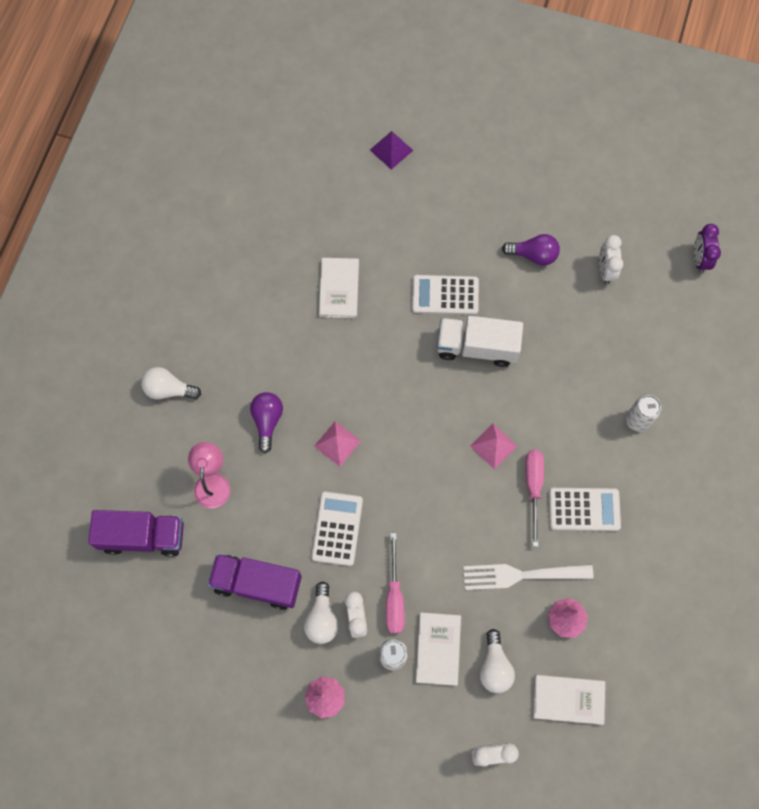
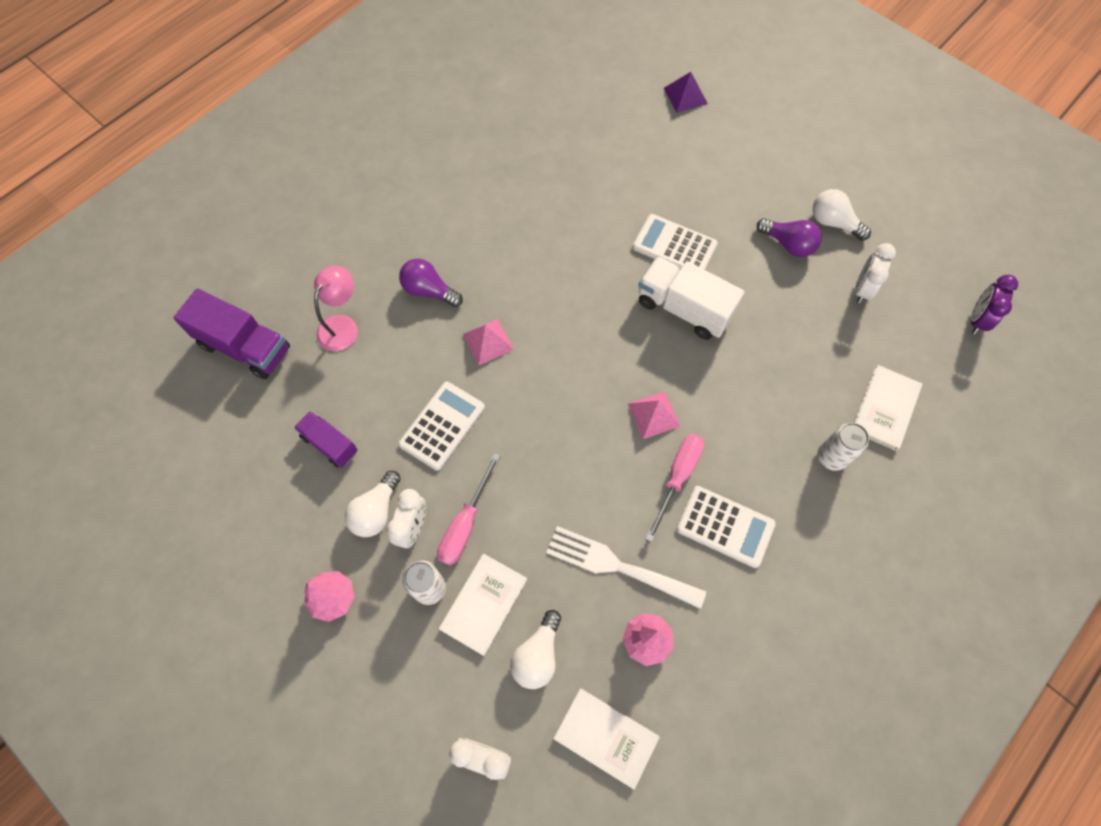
camera: 25 degrees right, 5 degrees down
white light bulb [141,367,201,400] -> white light bulb moved to [813,189,871,241]
purple truck [208,554,302,610] -> purple truck [294,411,358,468], size x0.61
purple light bulb [250,392,283,453] -> purple light bulb turned 90 degrees counterclockwise [399,259,463,307]
white book [319,258,359,318] -> white book moved to [854,365,922,451]

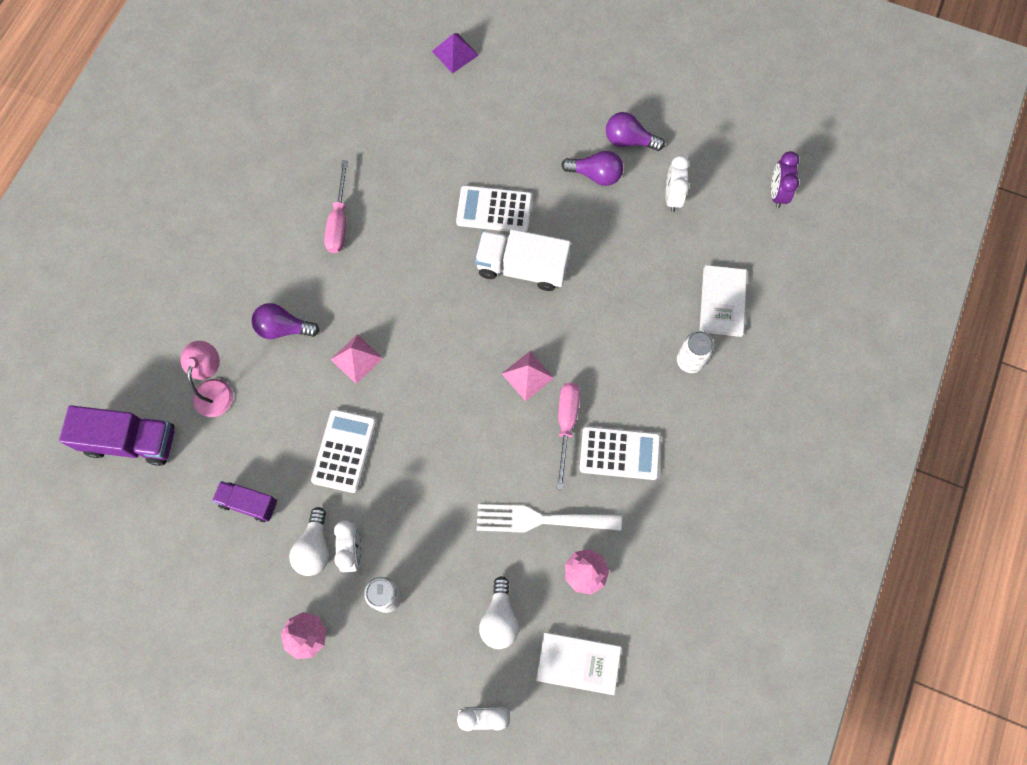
camera: 20 degrees left, 5 degrees up
pink screwdriver [437,453,500,566] -> pink screwdriver moved to [324,160,348,253]
white book [439,554,527,656] -> none
white light bulb [813,189,871,241] -> purple light bulb [606,112,665,151]

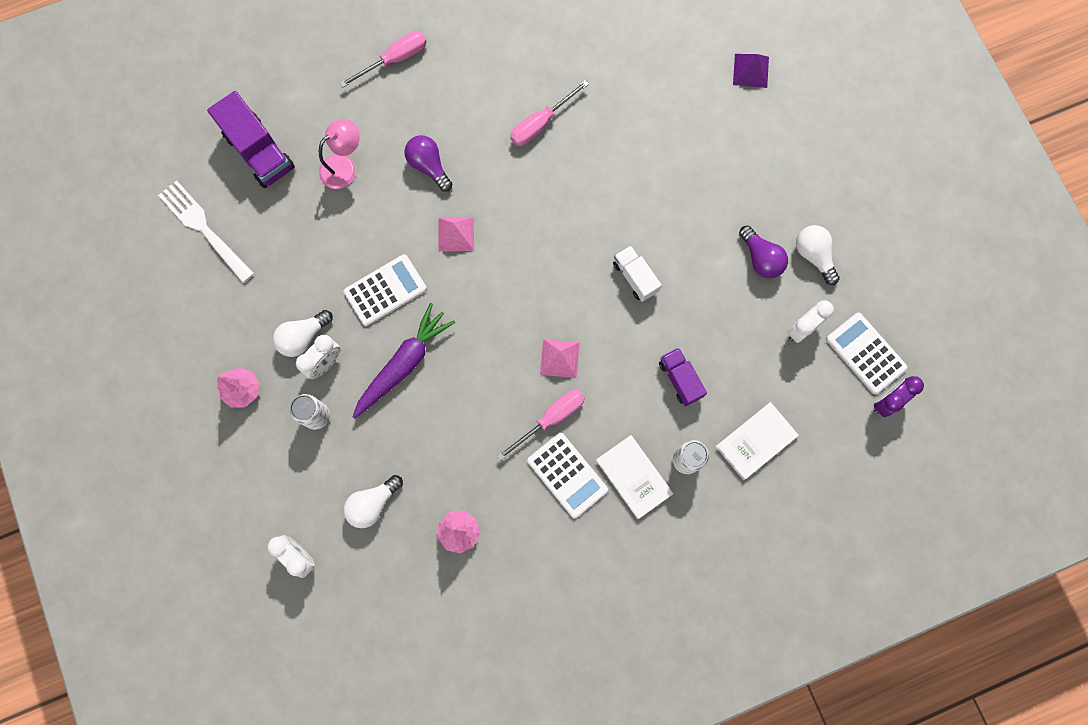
camera: 45 degrees right, 5 degrees up
purple truck [212,481,277,522] -> purple truck moved to [659,348,707,406]
white calculator [456,185,532,232] -> white calculator moved to [826,313,907,394]
white truck [475,229,571,291] -> white truck [613,245,662,302], size x0.61
white fork [477,504,622,533] -> white fork moved to [158,180,254,283]
white book [536,632,621,695] -> white book moved to [596,435,673,519]
purple light bulb [606,112,665,151] -> white light bulb [796,225,840,285]
none -> pink screwdriver [340,31,427,88]
none -> purple carrot [353,303,455,419]

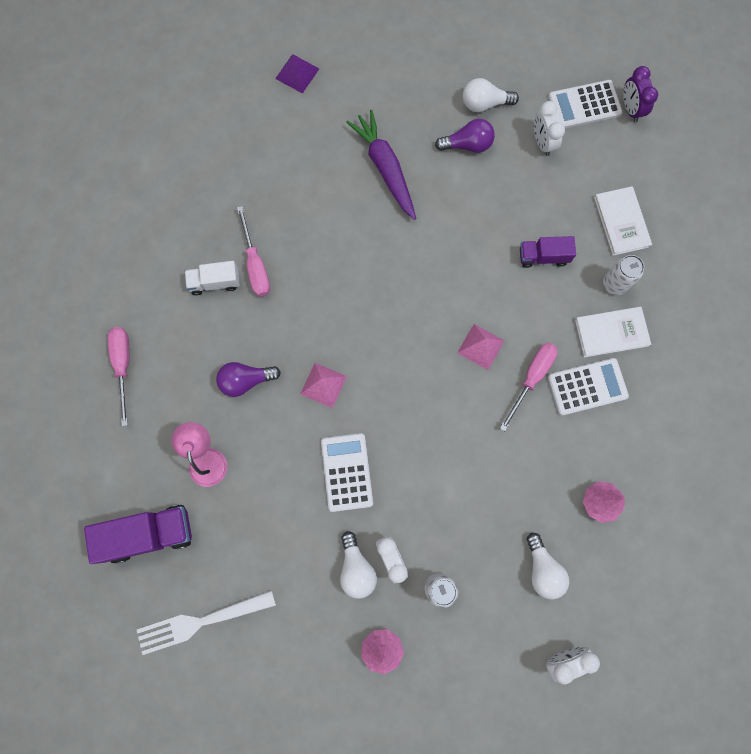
camera: 65 degrees left, 0 degrees up
purple carrot [353,303,455,419] -> purple carrot moved to [346,110,416,220]
pink screwdriver [497,389,585,461] -> pink screwdriver turned 45 degrees clockwise [500,343,558,431]
white truck [613,245,662,302] -> white truck moved to [185,261,240,295]

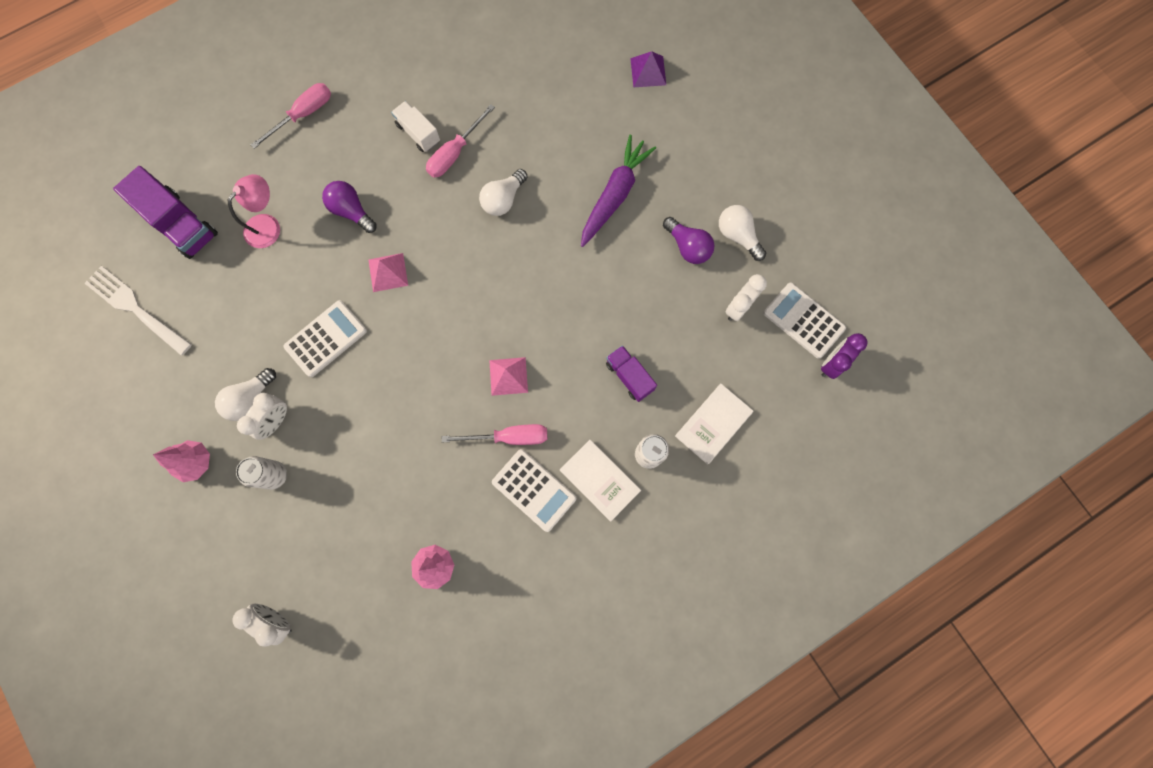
camera: 55 degrees right, 0 degrees up
white light bulb [527,533,569,600] -> white light bulb moved to [479,169,528,216]

